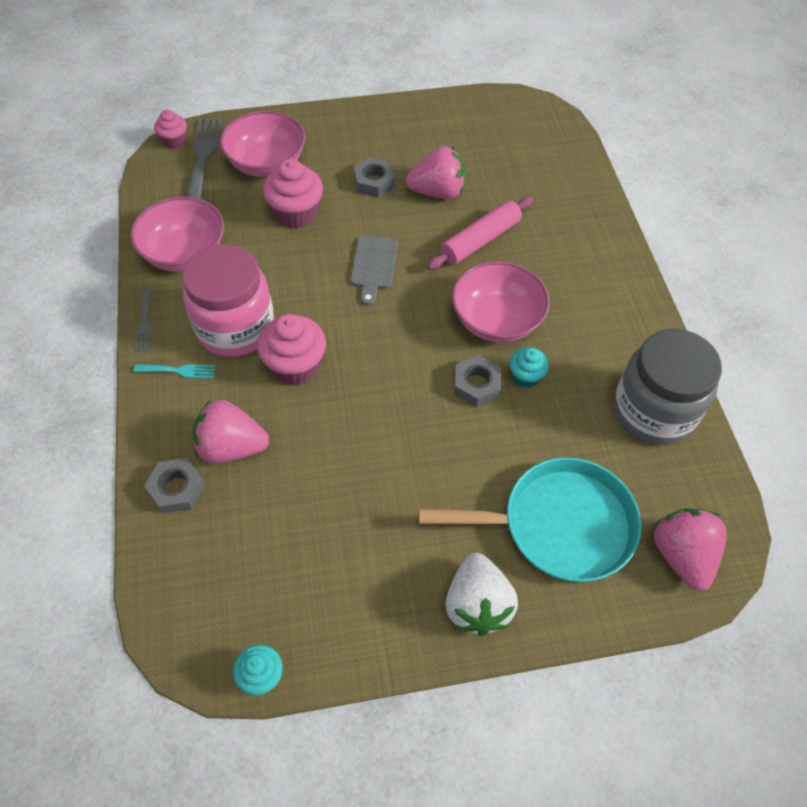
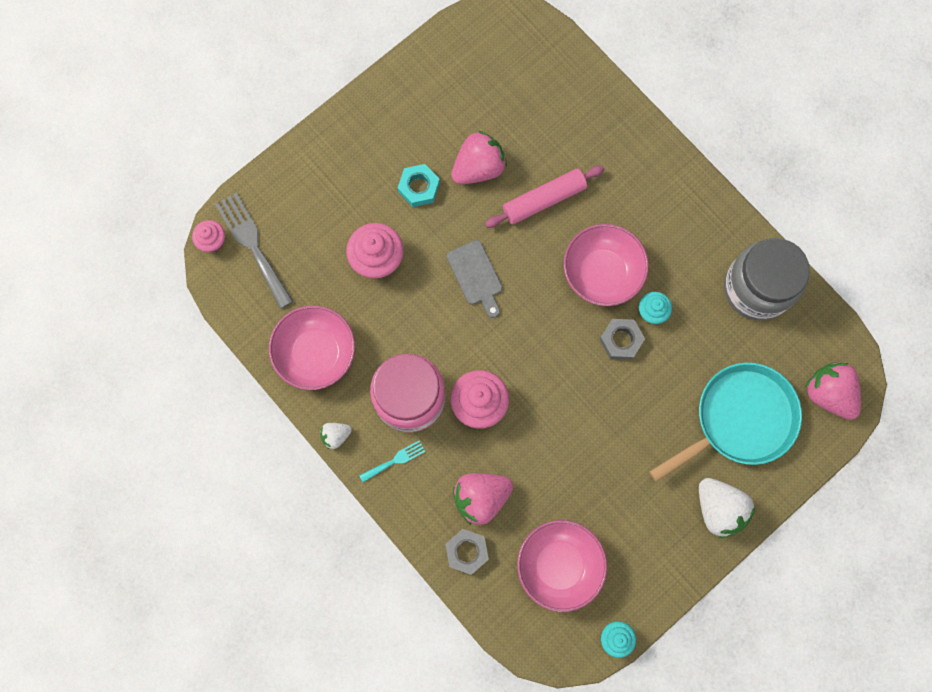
camera: 30 degrees left, 20 degrees up
grey fork [135,288,152,351] -> white strawberry [320,423,352,449]
pink bowl [220,110,305,177] -> pink bowl moved to [517,520,607,612]
grey nut [353,157,395,198] -> turquoise nut [398,164,440,207]
pink rolling pin [427,197,533,270] -> pink rolling pin turned 45 degrees clockwise [485,166,604,228]

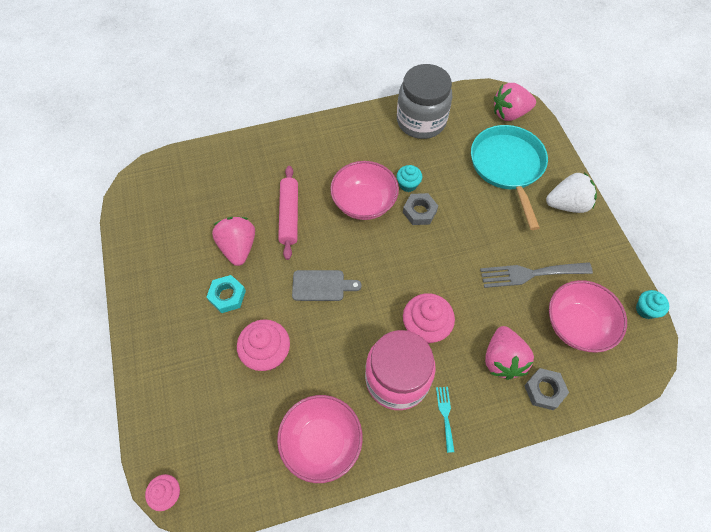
camera: 65 degrees left, 15 degrees down
grey fork [215,192,293,309] -> grey fork moved to [480,262,593,288]
white strawberry [320,423,352,449] -> none

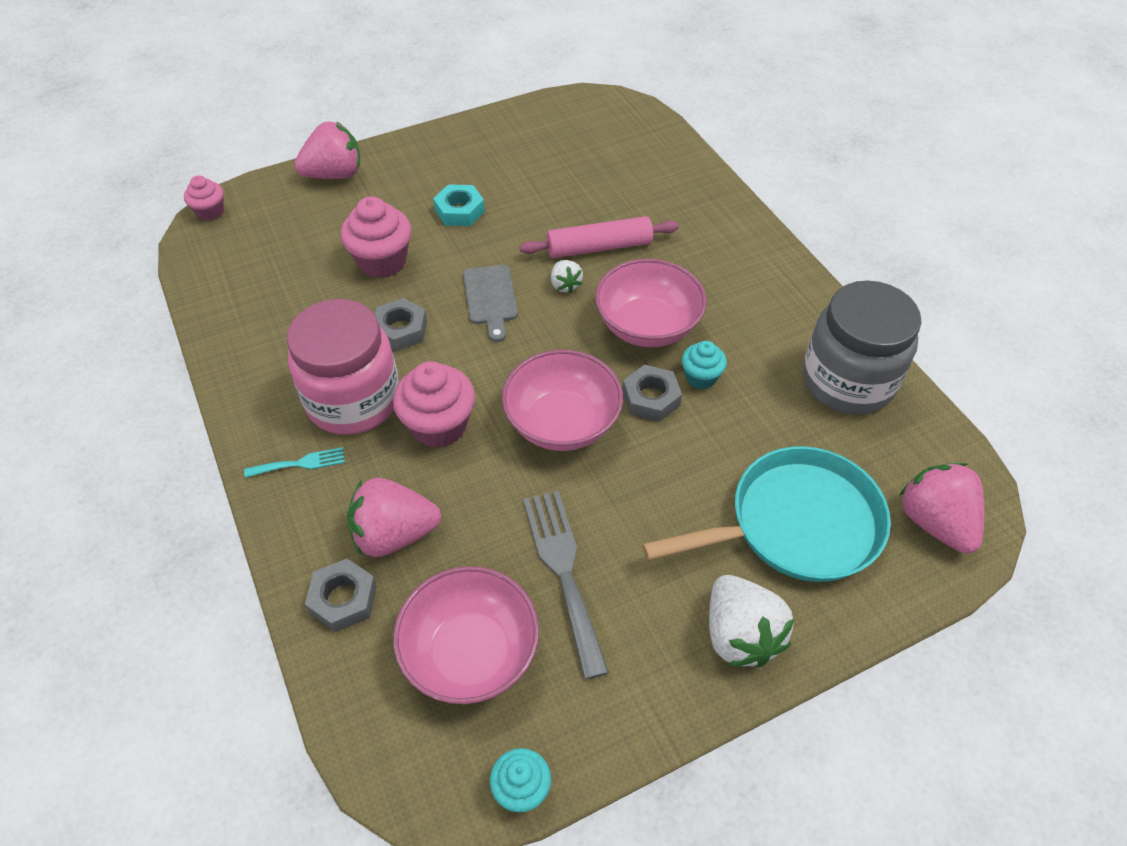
camera: 80 degrees right, 10 degrees down
pink strawberry [212,217,255,266] -> pink strawberry moved to [294,121,360,179]
pink bowl [277,395,363,483] -> pink bowl moved to [502,350,623,451]
none -> grey nut [375,298,427,351]
none -> white strawberry [551,260,583,293]

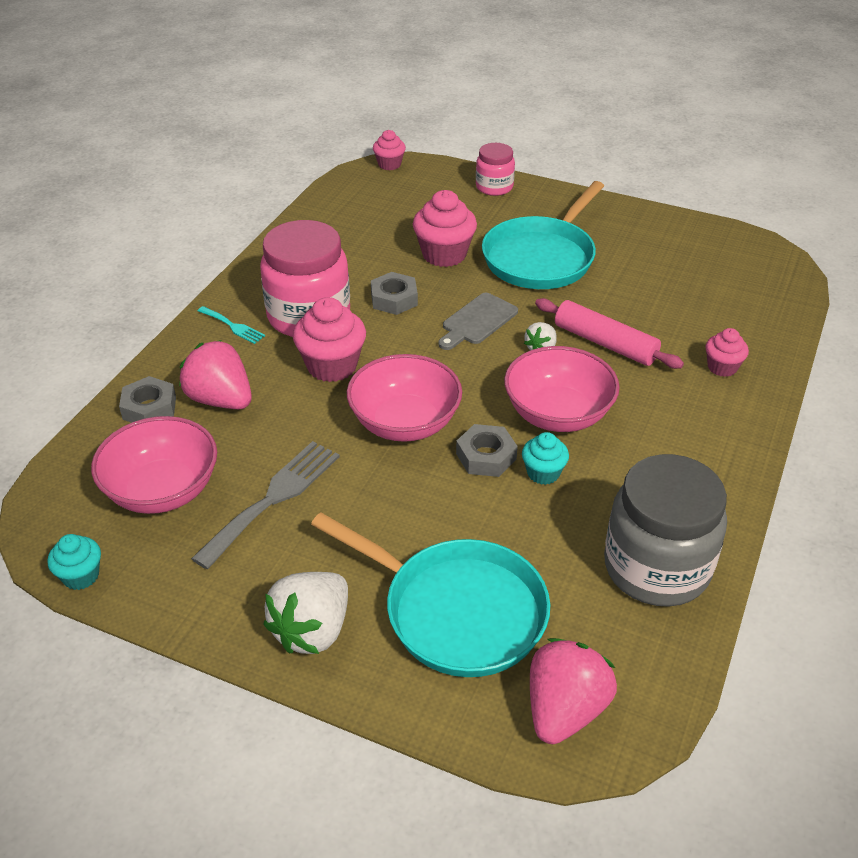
camera: 50 degrees right, 10 degrees down
pink strawberry [294,121,360,179] -> pink jar [476,143,515,196]
turquoise nut [433,184,485,226] -> turquoise pan [482,181,604,289]
none -> pink cupcake [705,328,749,377]

